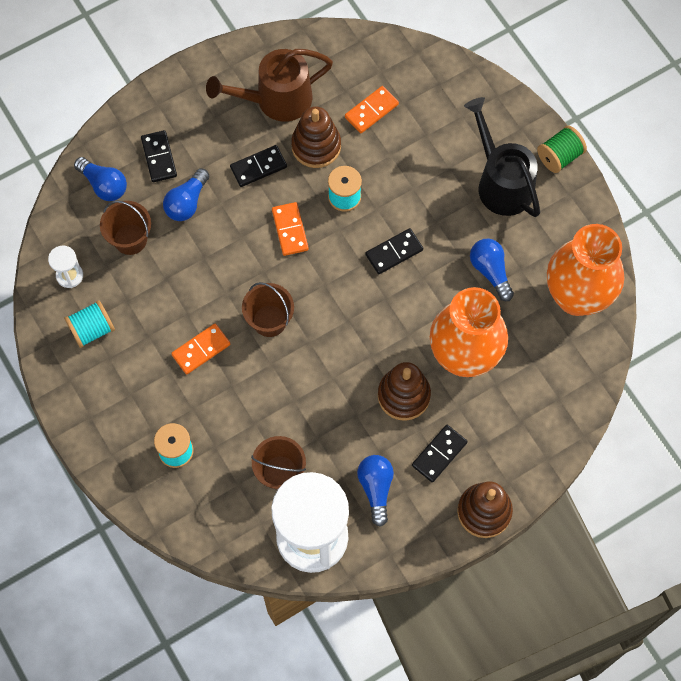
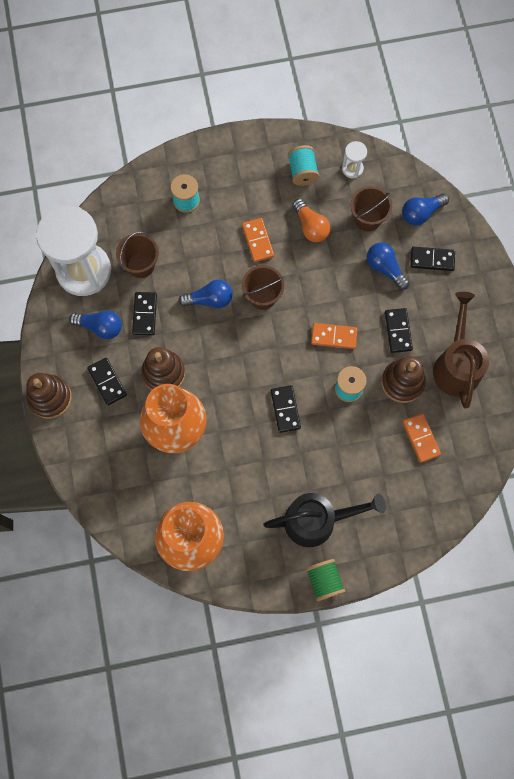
camera: 110 degrees right, 5 degrees up
blue light bulb [470,238,514,301] -> blue light bulb moved to [178,280,233,308]
none -> black domino [132,292,157,335]
none -> orange light bulb [292,199,330,242]

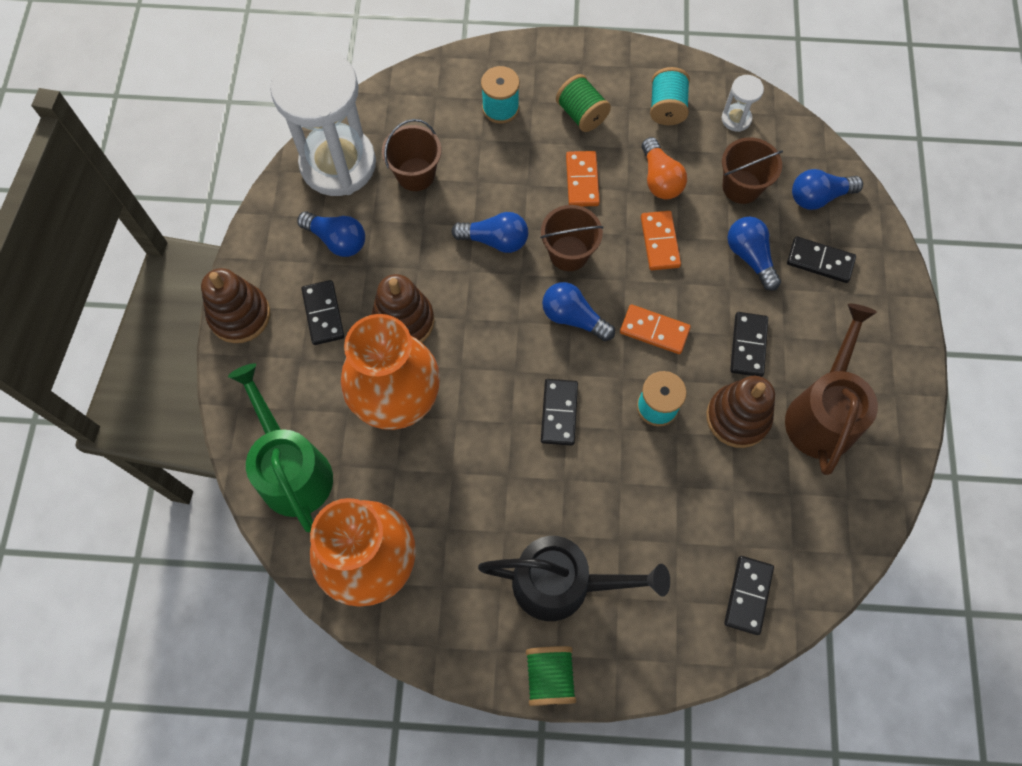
camera: 15 degrees right, 5 degrees down
black domino [132,292,157,335] -> black domino moved to [724,556,774,635]
orange domino [403,413,441,463] -> orange domino moved to [641,211,681,270]
none -> green watering can [228,363,333,532]
none -> blue light bulb [542,282,615,341]
none -> green spool [556,74,611,132]

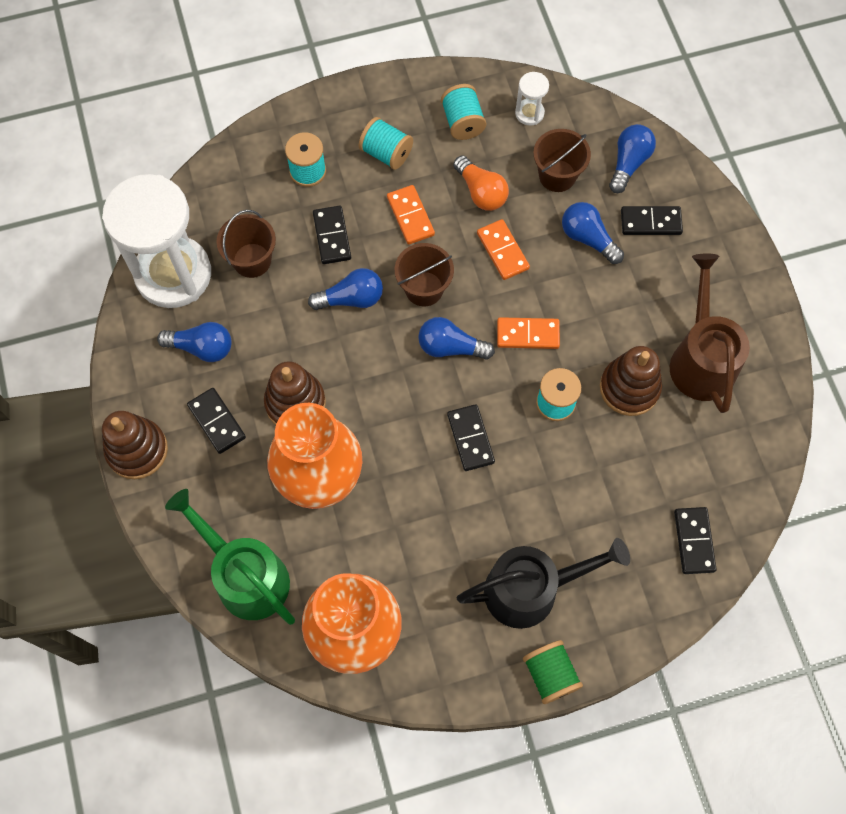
camera: 20 degrees left, 0 degrees up
green spool [556,74,611,132] -> turquoise spool [359,117,413,170]
black domino [730,312,768,377] -> black domino moved to [313,206,351,264]
blue light bulb [792,169,863,210] -> blue light bulb turned 150 degrees clockwise [609,124,656,193]

